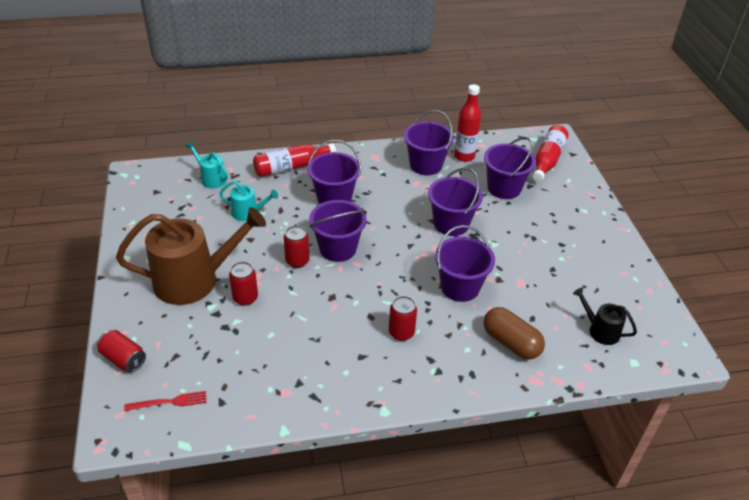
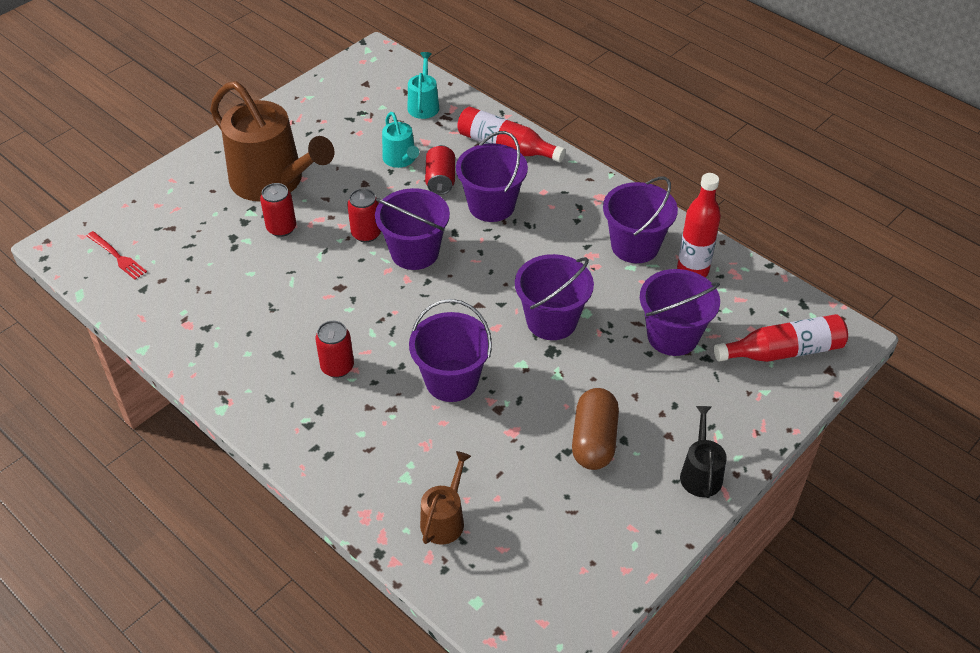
camera: 55 degrees right, 5 degrees up
red can [97,330,146,372] -> red can moved to [425,145,455,195]
brown capsule [483,307,545,359] -> brown capsule moved to [572,388,619,470]
black watering can [573,288,637,345] -> black watering can moved to [680,406,727,498]
none -> brown watering can [420,451,471,545]

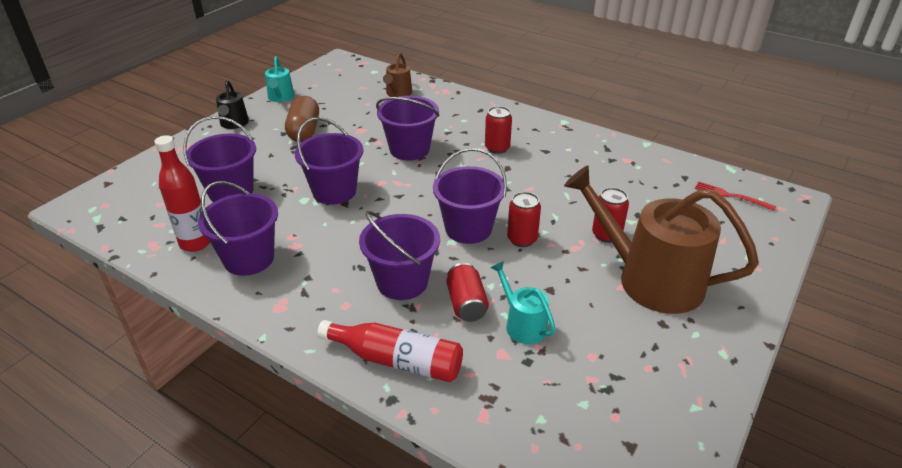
camera: 170 degrees right, 10 degrees down
turquoise watering can [408,52,439,119] -> turquoise watering can moved to [265,56,295,102]
red bottle [714,314,848,362] -> none

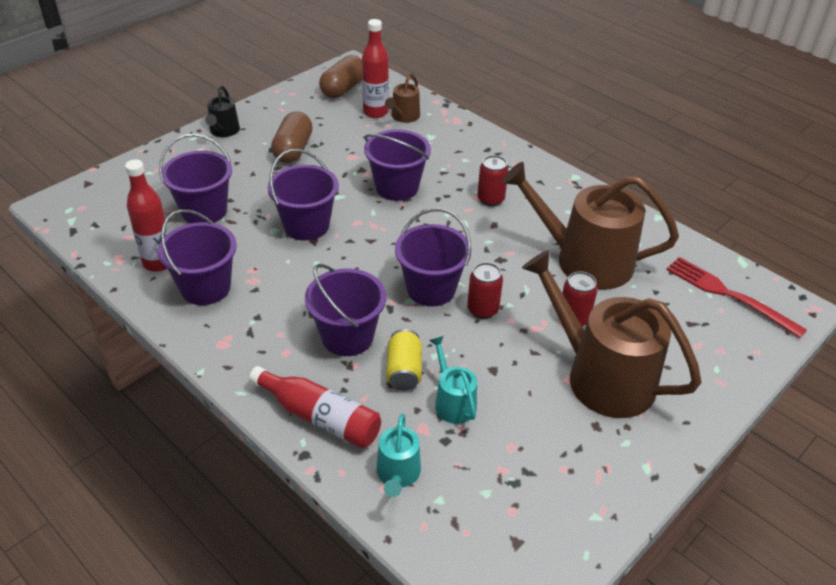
camera: 10 degrees right, 5 degrees up
turquoise watering can [265,56,295,102] -> turquoise watering can moved to [377,414,421,497]
red can [446,263,489,322] -> yellow can [386,329,422,391]
red fork [695,182,777,211] -> red fork [666,257,807,338], size x1.68
none -> brown capsule [319,55,362,98]
none -> red bottle [362,19,389,118]
none -> brown watering can [502,162,679,289]

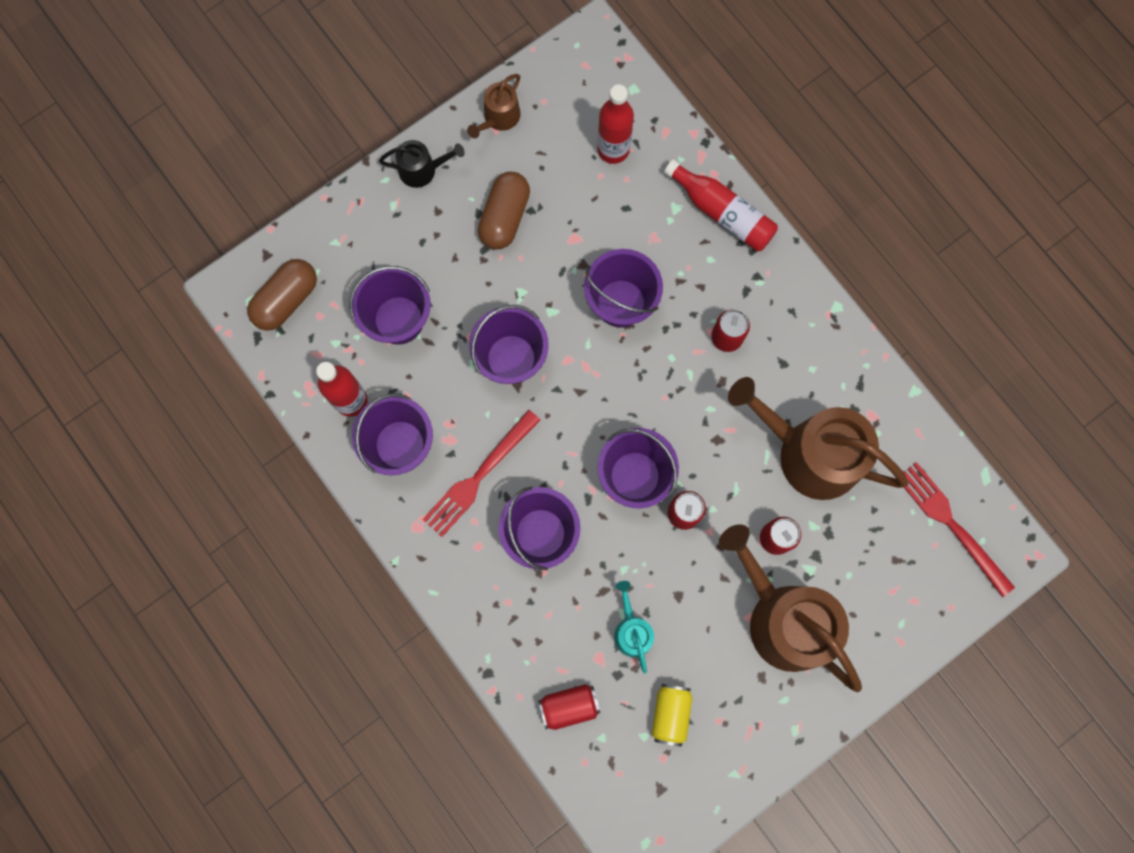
camera: 10 degrees right, 35 degrees up
black watering can [205,86,240,137] -> black watering can turned 105 degrees counterclockwise [379,140,465,188]
red bottle [249,366,381,448] -> red bottle moved to [664,159,778,251]
brown capsule [319,55,362,98] -> brown capsule moved to [247,259,317,331]
turquoise watering can [377,414,421,497] -> red can [538,684,600,730]
brown watering can [385,73,420,123] -> brown watering can moved to [467,74,521,138]
yellow can [386,329,422,391] -> yellow can moved to [652,684,692,746]
none -> red fork [422,410,540,537]

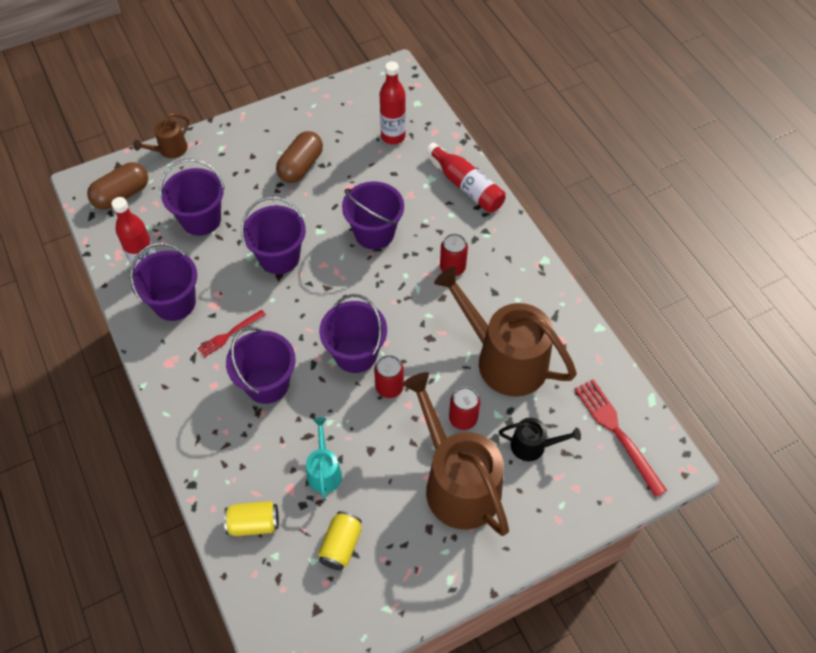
camera: 10 degrees right, 20 degrees down
black watering can [379,140,465,188] -> black watering can moved to [499,418,581,461]
red fork [422,410,540,537] -> red fork [197,310,266,357], size x0.59
brown watering can [467,74,521,138] -> brown watering can moved to [133,113,189,158]
red can [538,684,600,730] -> yellow can [224,501,279,536]

